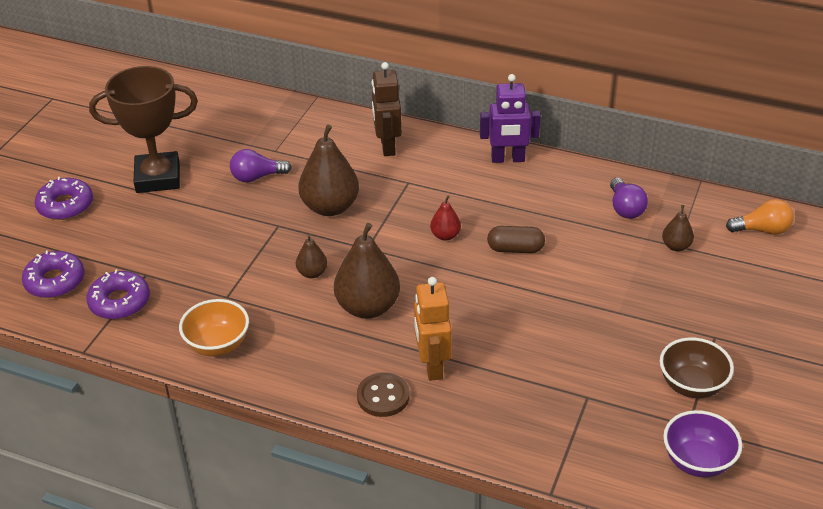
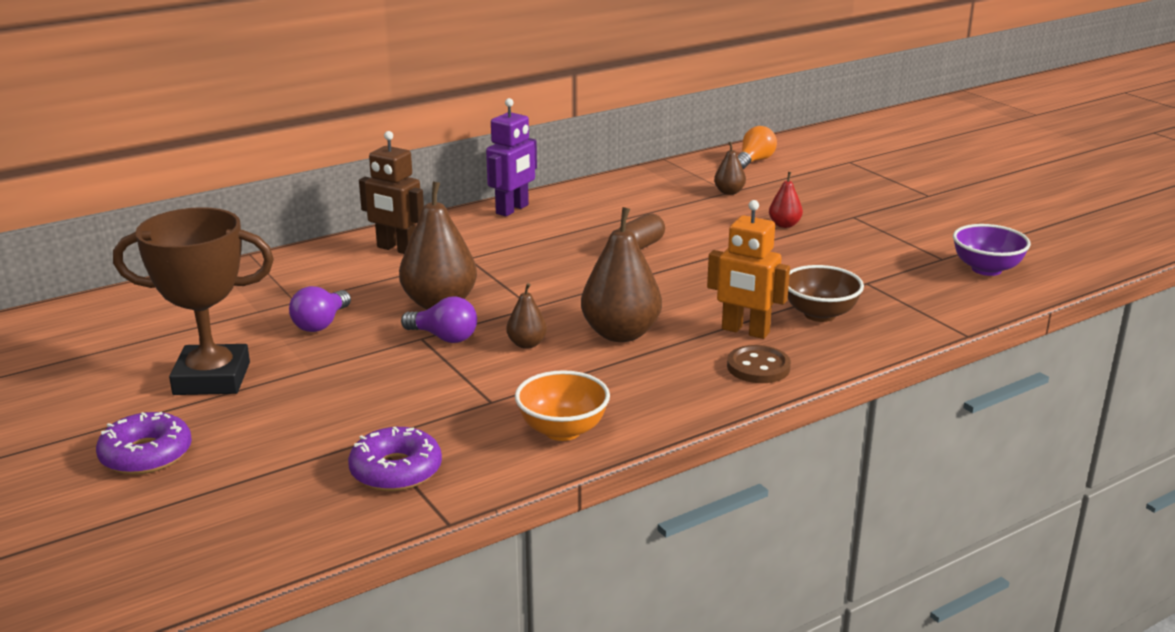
camera: 55 degrees left, 15 degrees down
purple donut [22,250,85,298] -> none
brown trophy [89,66,198,193] -> brown trophy turned 60 degrees clockwise [113,207,274,395]
red pear [430,196,461,241] -> red pear moved to [769,172,803,228]
purple light bulb [610,178,648,219] -> purple light bulb moved to [401,297,477,343]
brown bowl [660,337,734,398] -> brown bowl moved to [788,265,864,322]

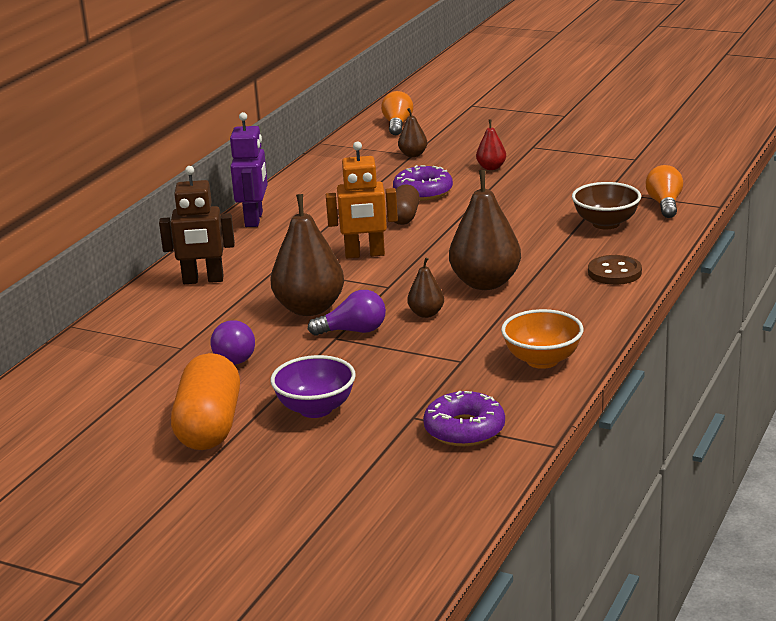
camera: 30 degrees left, 0 degrees up
purple donut [96,412,192,475] -> purple donut moved to [393,165,453,201]
brown trophy [113,207,274,395] -> orange capsule [171,353,240,450]
orange robot [707,200,790,339] -> orange robot moved to [326,141,398,258]
purple bowl [953,224,1031,276] -> purple bowl moved to [271,355,356,418]
none -> orange light bulb [645,165,683,218]

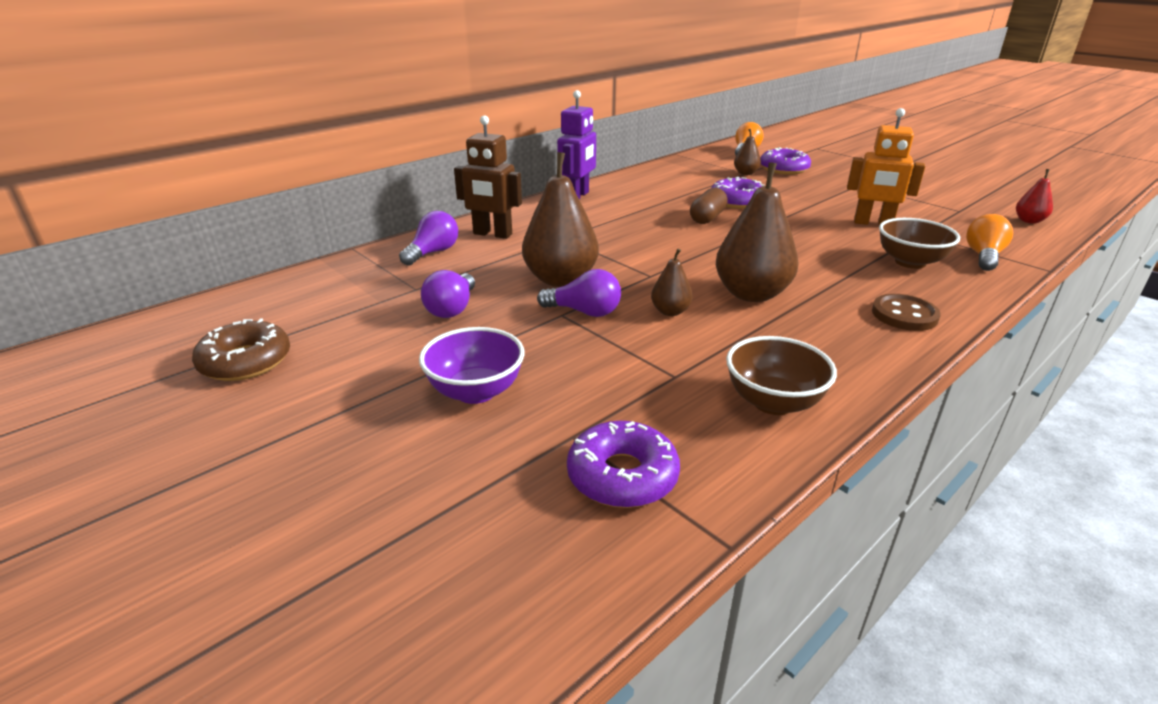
camera: 20 degrees right, 5 degrees up
orange capsule [171,353,240,450] -> none
orange robot [326,141,398,258] -> orange robot moved to [847,108,925,226]
red pear [476,119,506,170] -> red pear moved to [1016,169,1053,224]
orange bowl [501,309,584,369] -> brown bowl [726,336,837,415]
none -> brown donut [192,318,290,381]
none -> purple light bulb [399,211,458,266]
none -> purple donut [760,147,811,175]

